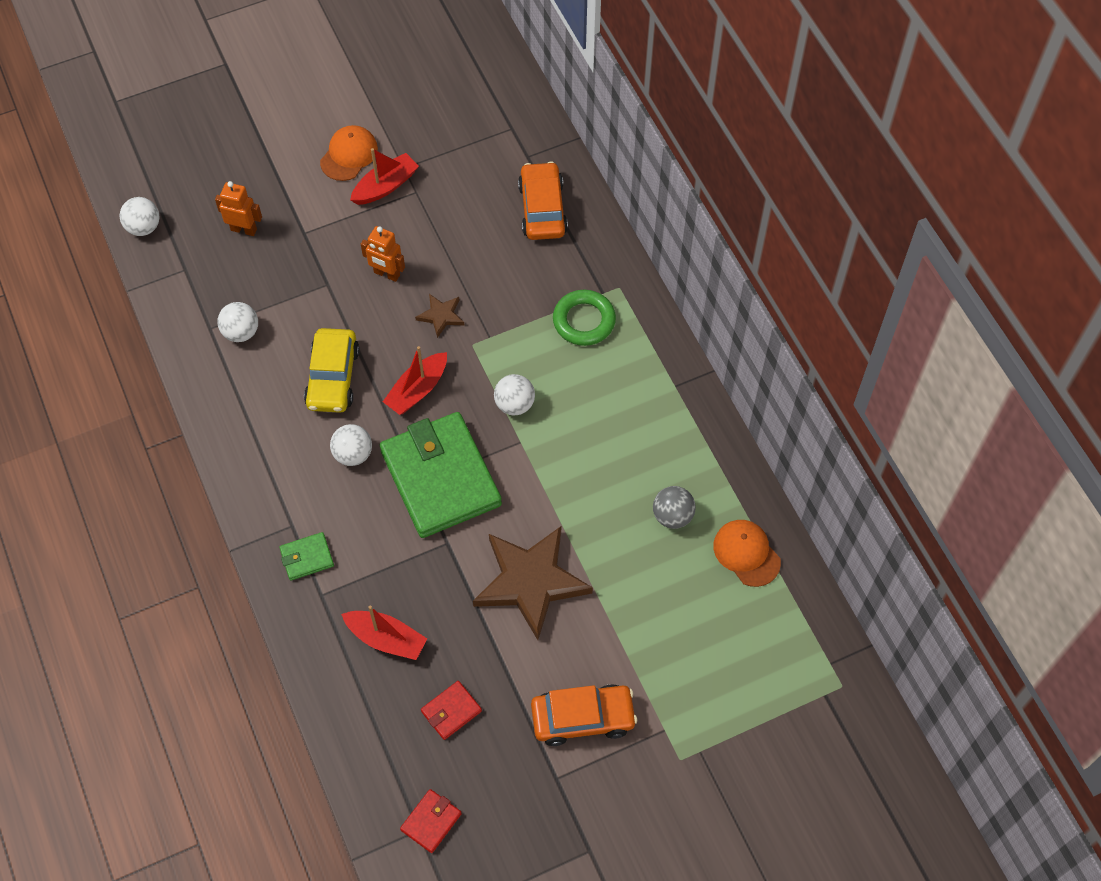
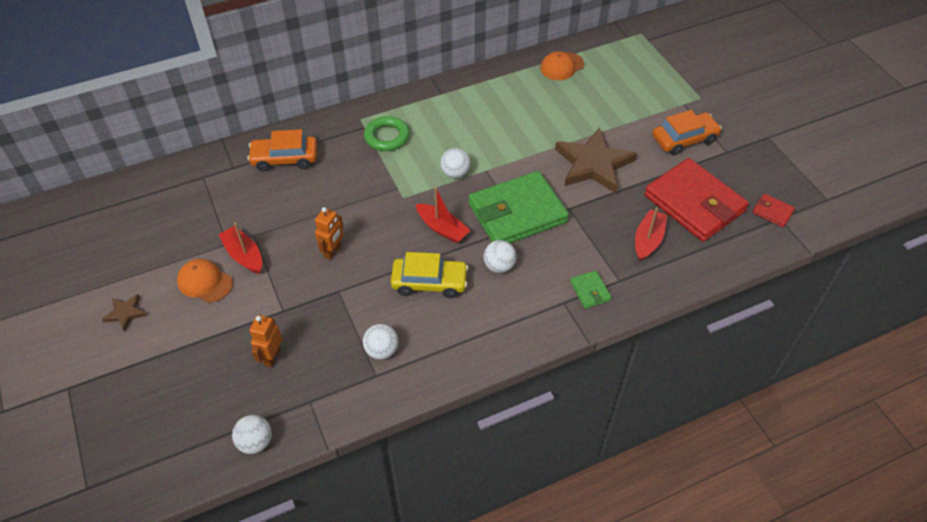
camera: 90 degrees left, 10 degrees down
brown star [415,294,465,338] -> brown star moved to [102,294,147,332]
red wallet [421,681,482,740] -> red wallet [644,158,749,242], size x2.42
orange car [531,684,637,746] -> orange car turned 75 degrees clockwise [652,110,722,155]
grey ball [653,486,696,529] -> none

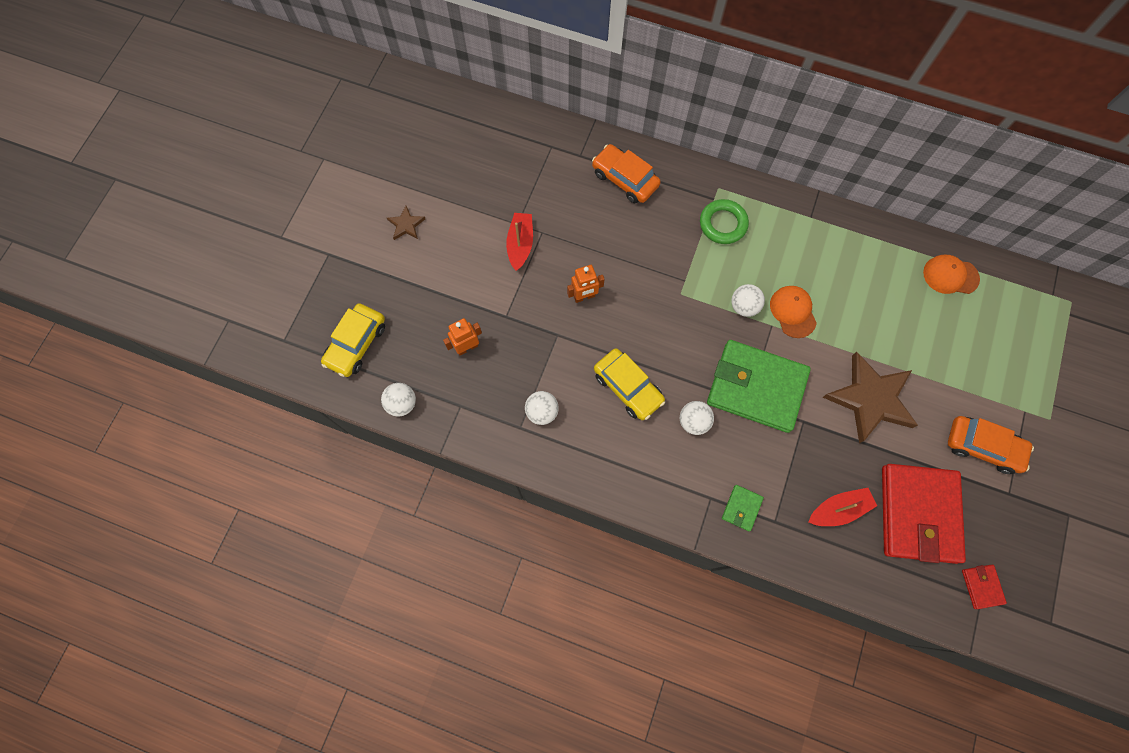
camera: 45 degrees right, 20 degrees up
orange cap [177,259,233,303] -> orange cap moved to [770,286,817,338]
red boat [416,187,471,244] -> none
none -> yellow car [321,303,385,377]

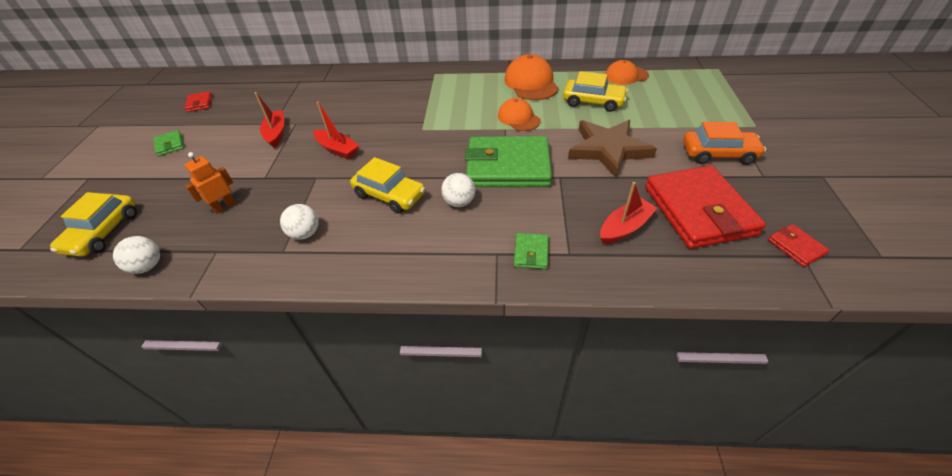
camera: 15 degrees left, 25 degrees down
brown star [387,206,425,240] -> green wallet [154,130,184,156]
orange robot [567,265,605,303] -> red boat [313,101,359,159]
orange car [592,144,661,203] -> none
green ring [700,199,749,244] -> none
white ball [731,284,765,317] -> none
none -> red wallet [184,91,212,112]
none -> orange cap [504,54,559,100]
none -> yellow car [563,71,628,112]

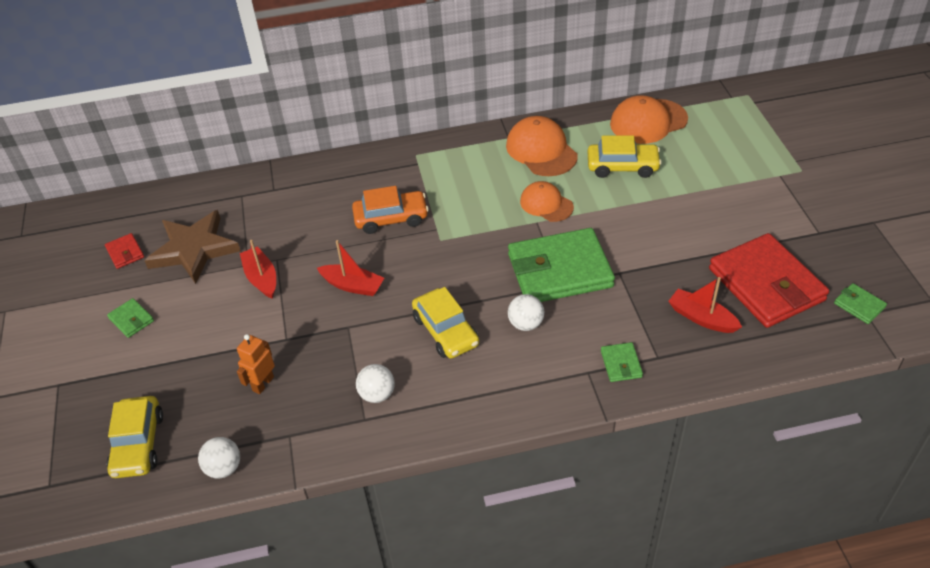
camera: 15 degrees left, 0 degrees up
yellow car [350,157,425,214] -> yellow car turned 45 degrees clockwise [412,287,479,359]
brown star [568,120,657,178] -> brown star moved to [144,210,241,284]
red boat [600,182,657,244] -> red boat turned 90 degrees counterclockwise [668,277,742,333]
orange cap [605,60,649,85] -> orange cap [610,95,688,144], size x1.53
orange car [683,122,766,165] -> orange car moved to [352,186,429,234]
red wallet [768,224,830,267] -> green wallet [834,283,887,324]

